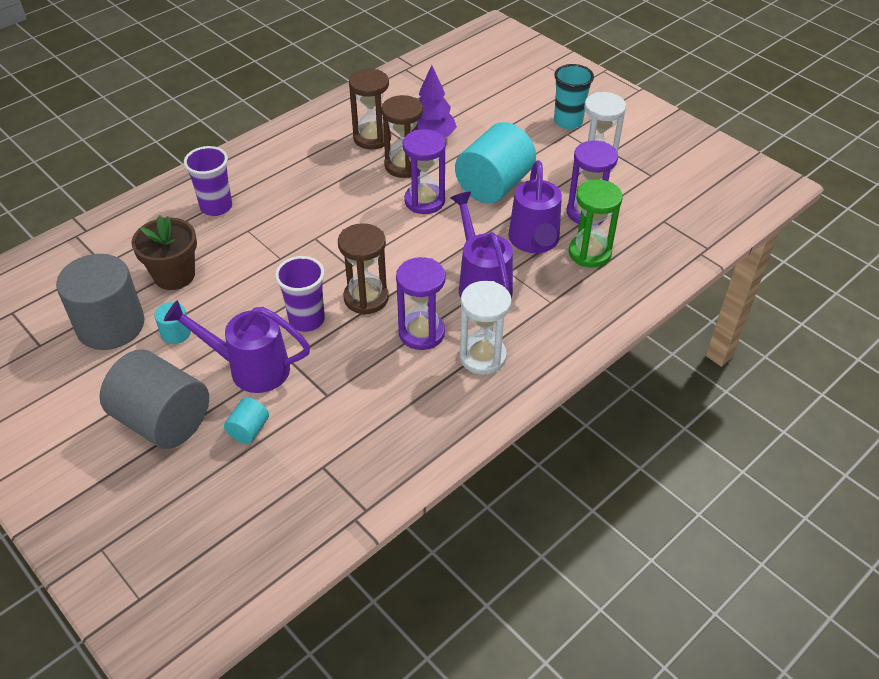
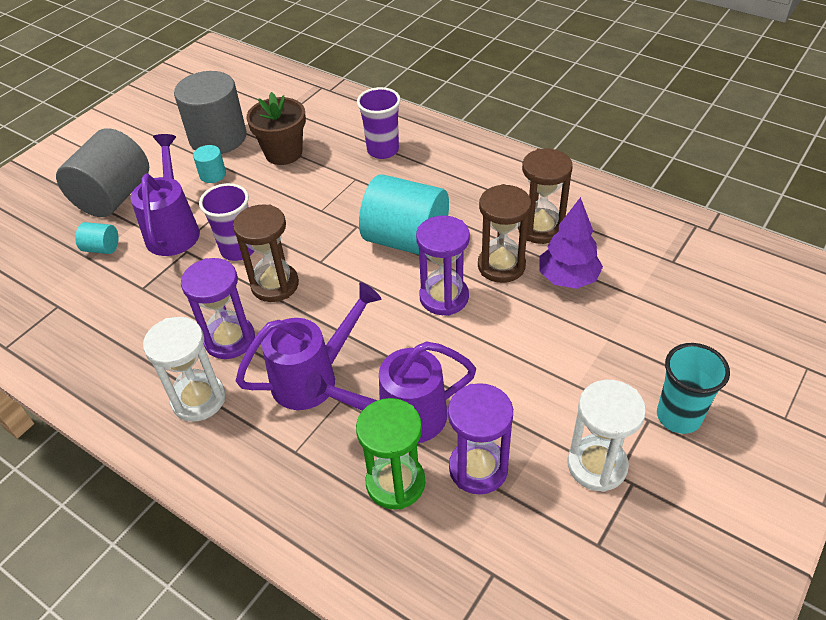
camera: 80 degrees right, 0 degrees up
turquoise cylinder [455,122,536,203] -> turquoise cylinder moved to [359,174,449,255]

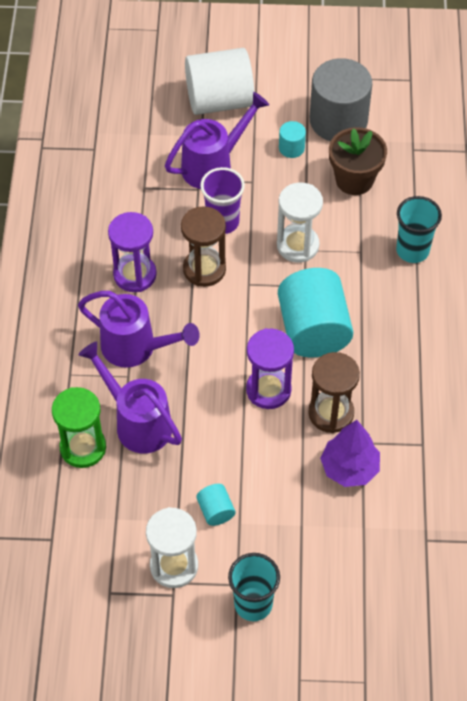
camera: 55 degrees right, 10 degrees up
grey cylinder [56,128,149,217] -> white cylinder [185,48,254,115]
turquoise cylinder [75,222,118,254] -> turquoise cylinder moved to [197,484,235,526]
white hourglass [143,317,225,422] -> white hourglass moved to [277,182,323,263]
purple cup [357,87,401,159] -> turquoise cup [396,196,442,263]
purple hourglass [448,383,513,495] -> none
brown hourglass [518,148,573,244] -> none

